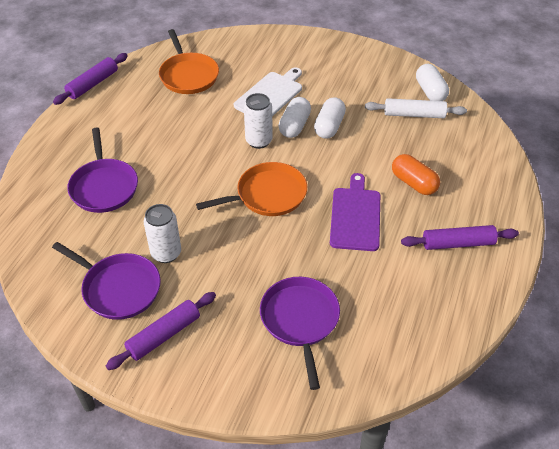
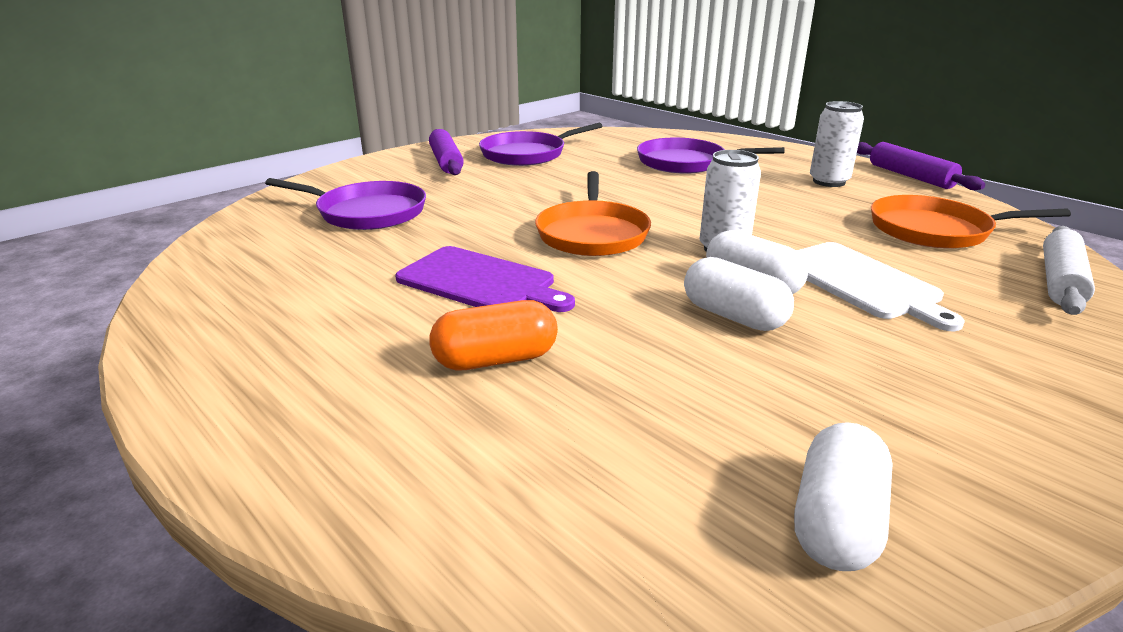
camera: 115 degrees right, 20 degrees down
white can [144,204,181,263] -> white can moved to [810,101,864,187]
white rolling pin [365,98,467,118] -> white rolling pin moved to [1043,226,1095,315]
purple rolling pin [401,225,519,250] -> none
white capsule [416,64,449,101] -> white capsule turned 75 degrees counterclockwise [794,422,892,571]

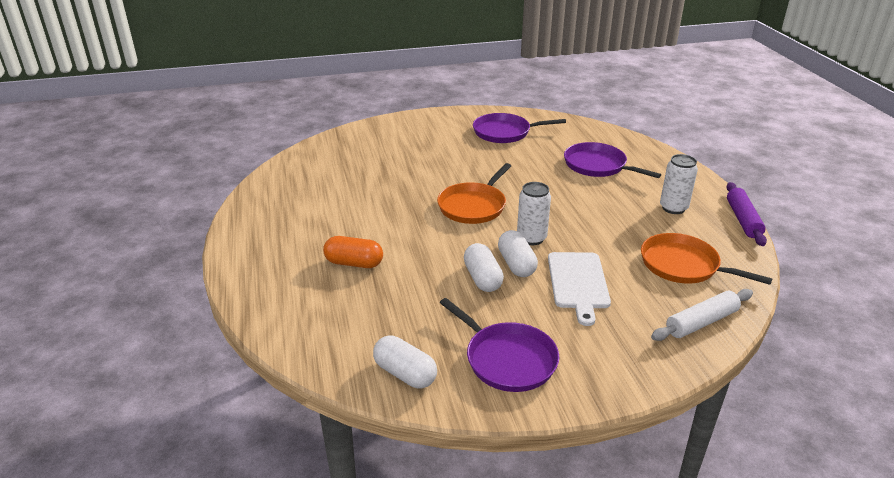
camera: 30 degrees right, 5 degrees up
purple pan [265,178,426,230] -> purple pan moved to [440,298,559,392]
purple cutting board [395,246,575,312] -> none
purple rolling pin [429,129,464,175] -> none
white capsule [794,422,892,571] -> white capsule turned 75 degrees clockwise [373,335,437,388]

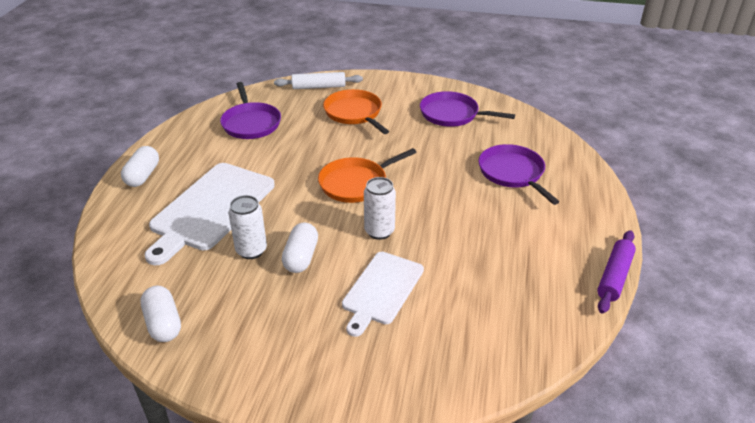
camera: 25 degrees right, 5 degrees up
orange capsule [323,236,383,268] -> white cutting board [144,163,275,265]
purple pan [440,298,559,392] -> purple pan moved to [220,82,281,139]
white capsule [498,230,538,277] -> white capsule moved to [121,146,159,187]
orange pan [641,233,772,285] -> orange pan moved to [323,89,389,134]
white rolling pin [651,289,753,341] -> white rolling pin moved to [274,72,363,89]
white can [660,154,698,214] -> white can moved to [228,195,267,259]

